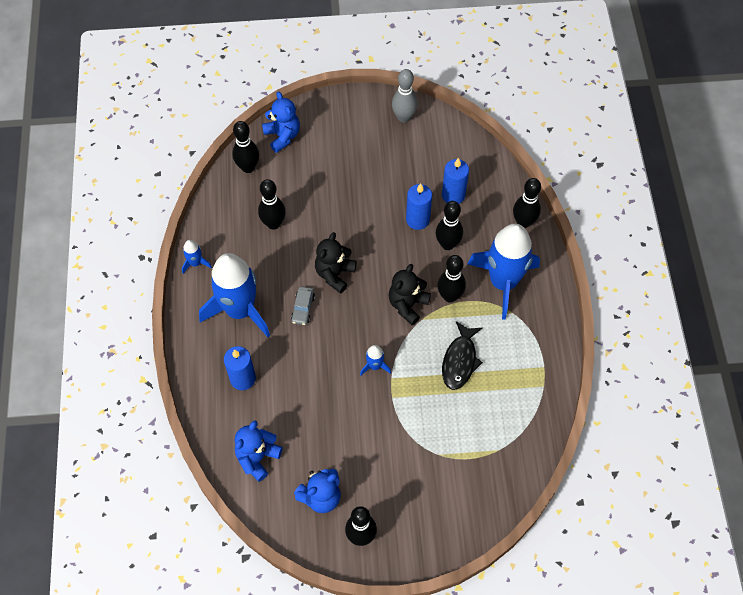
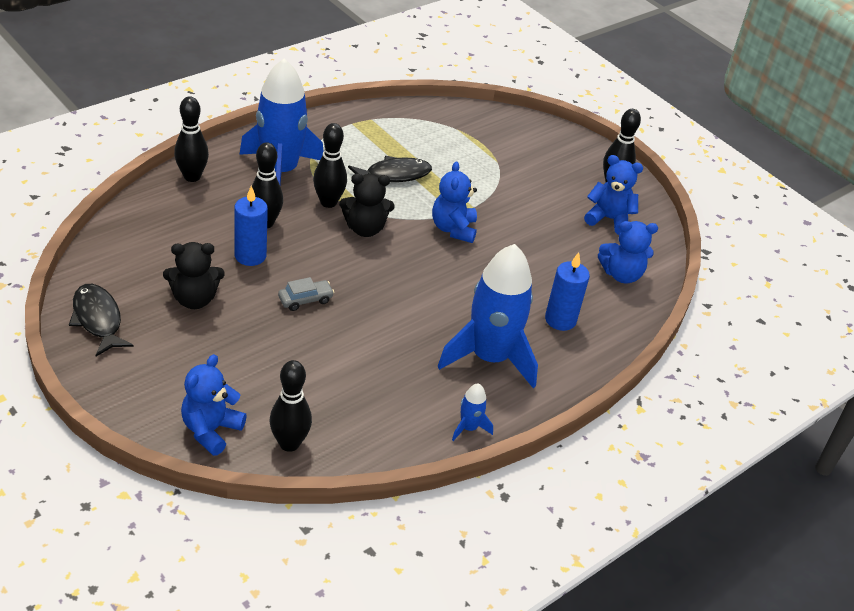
camera: 130 degrees left, 20 degrees down
black bowling pin [258,179,286,230] -> none
grey car [291,286,315,325] -> grey car moved to [278,277,334,311]
black teddy bear [315,232,357,294] -> black teddy bear moved to [163,242,225,309]
blue rocket [360,345,391,376] -> blue teddy bear [432,161,477,243]
grey bowling pin [392,69,418,123] -> black fish [69,284,134,357]
blue candle [442,158,469,204] -> none

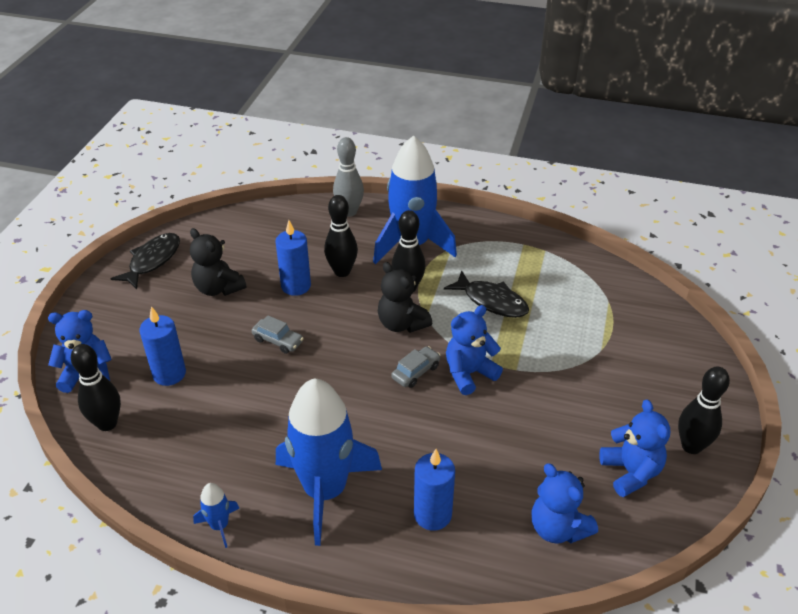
camera: 60 degrees right, 0 degrees up
black bowling pin [174,96,209,182] -> grey bowling pin [333,137,364,217]
none -> blue candle [139,306,186,386]
none -> grey car [391,346,441,388]

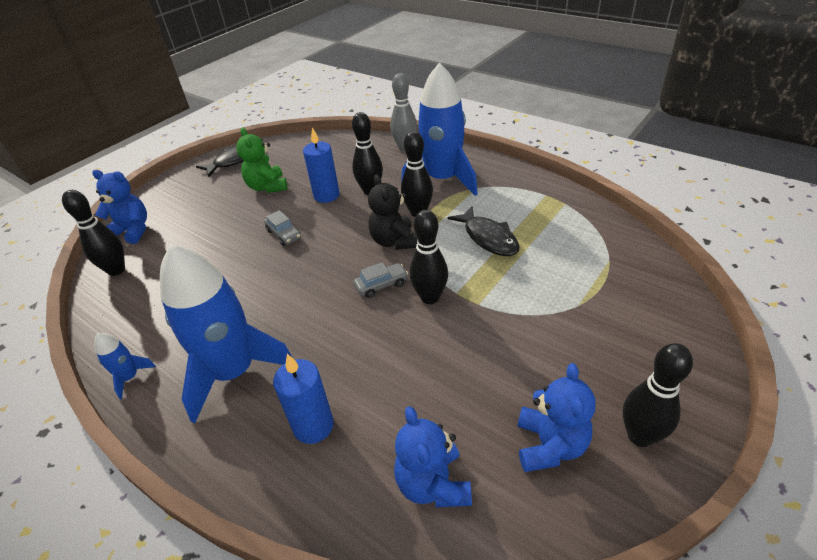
camera: 25 degrees right, 0 degrees up
blue candle [139,306,186,386] -> none
black teddy bear [190,228,246,296] -> green teddy bear [236,127,287,193]
blue teddy bear [446,305,503,395] -> black bowling pin [409,210,448,304]

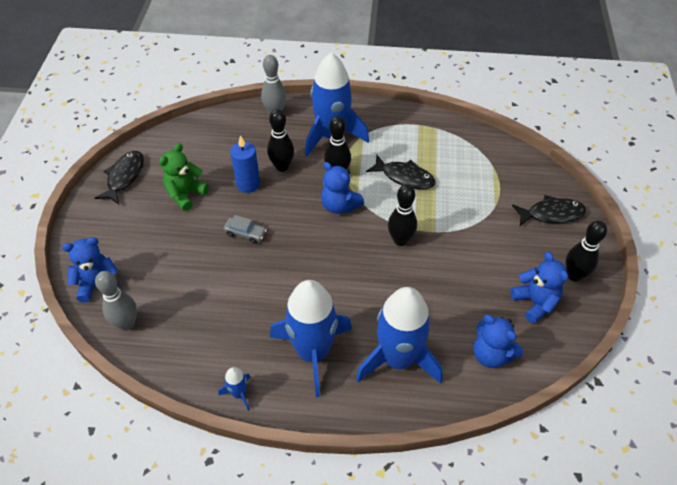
camera: 35 degrees left, 10 degrees up
black bowling pin [62,190,125,276] -> grey bowling pin [95,271,137,330]
green teddy bear [236,127,287,193] -> green teddy bear turned 90 degrees clockwise [159,143,209,211]
blue candle [273,354,334,444] -> blue rocket [356,287,443,384]
grey car [353,262,408,298] -> none
black teddy bear [368,174,418,250] -> blue teddy bear [321,162,364,214]
none -> black fish [512,195,586,226]

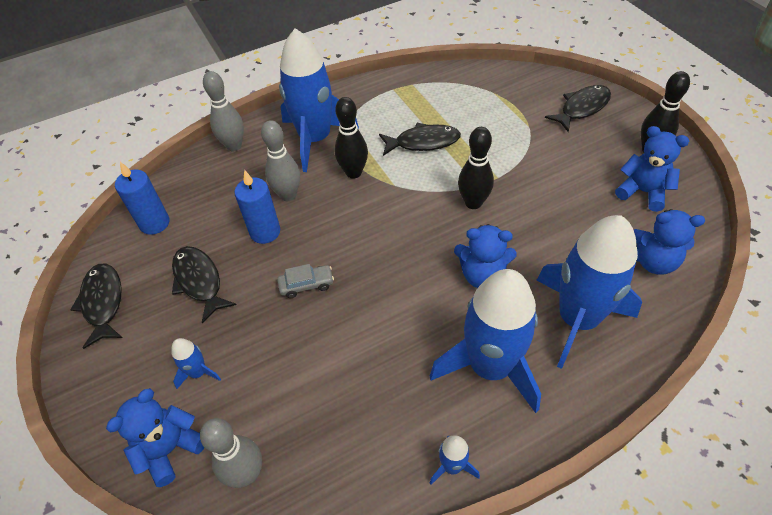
camera: 30 degrees left, 0 degrees up
green teddy bear [159,143,209,211] -> black fish [172,246,236,323]
black bowling pin [267,109,294,172] -> grey bowling pin [261,120,300,201]
blue teddy bear [321,162,364,214] -> blue teddy bear moved to [454,224,517,288]
none -> blue candle [115,162,169,235]
none -> blue rocket [171,338,221,389]

